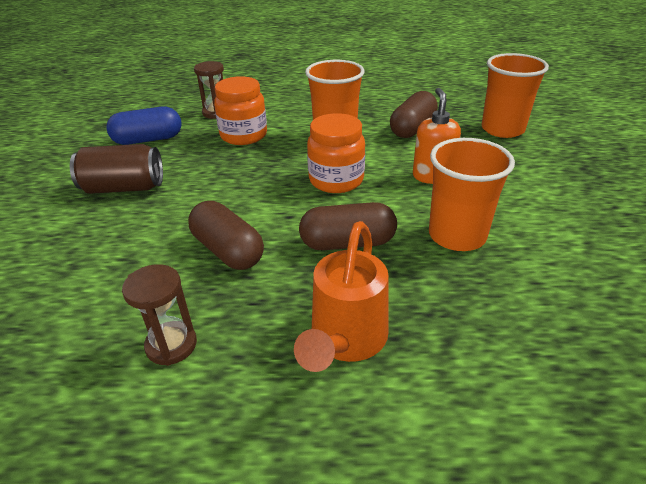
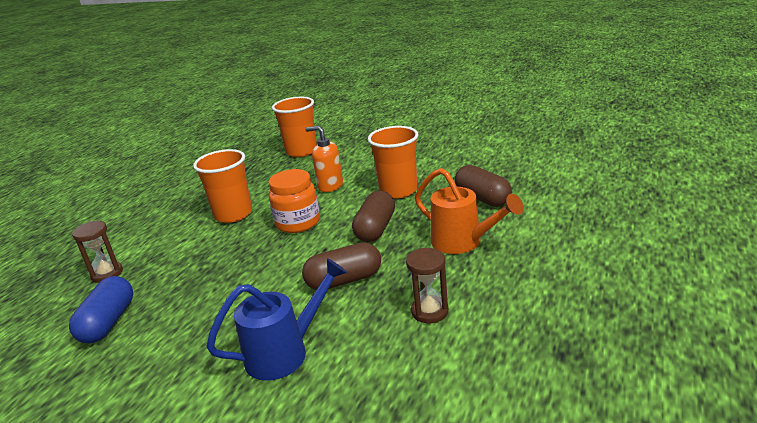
camera: 65 degrees left, 10 degrees down
brown can [70,144,163,194] -> none
orange jar [214,76,267,145] -> none
brown capsule [390,91,438,138] -> brown capsule moved to [455,165,512,207]
none -> blue watering can [206,258,348,381]

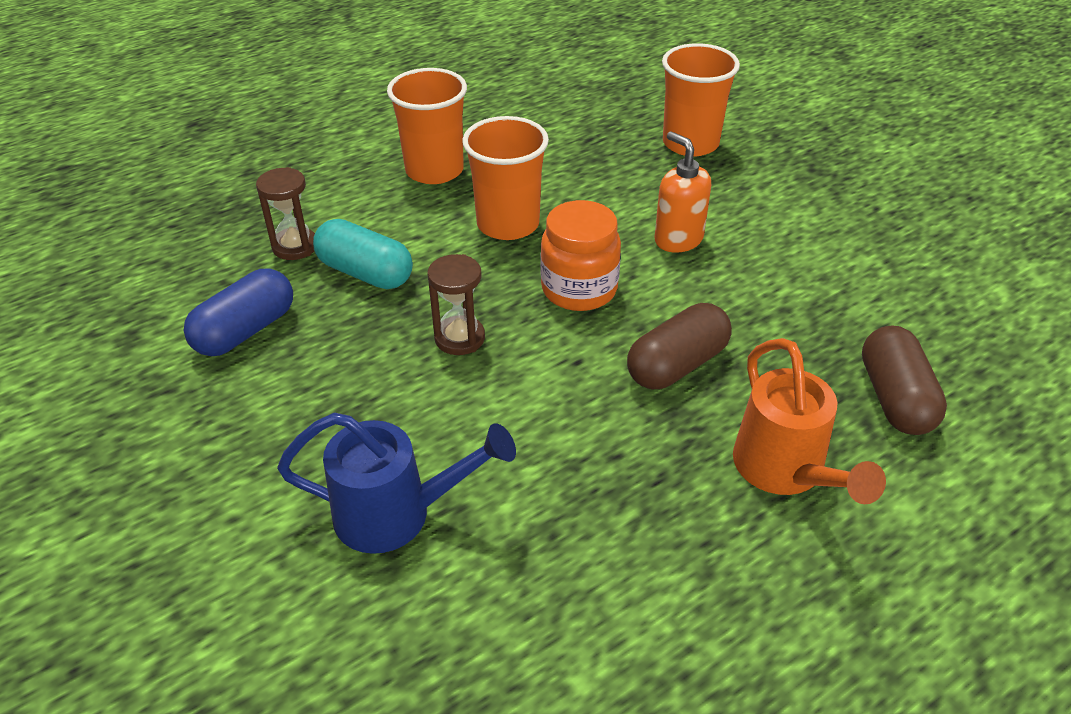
camera: 30 degrees right, 15 degrees up
brown capsule [302,242,381,290] -> none
orange cup [368,126,418,199] -> orange cup moved to [387,68,467,184]
brown hourglass [406,248,449,323] -> brown hourglass moved to [427,254,485,355]
none -> turquoise capsule [313,219,413,289]

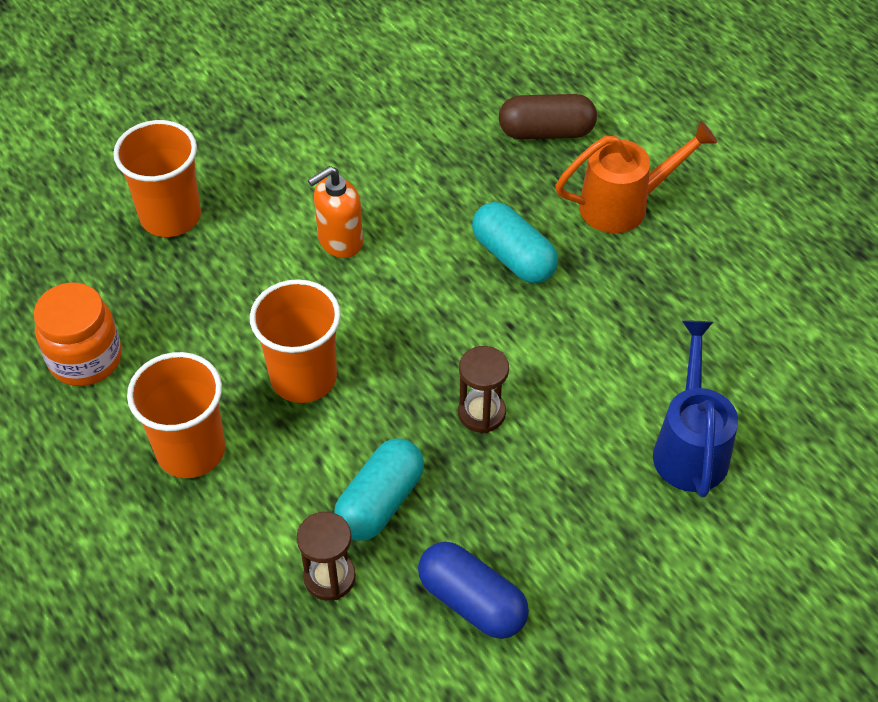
camera: 90 degrees left, 10 degrees up
orange jar [540,200,621,311] -> orange jar moved to [34,283,122,386]
brown capsule [627,303,732,389] -> turquoise capsule [472,202,558,283]

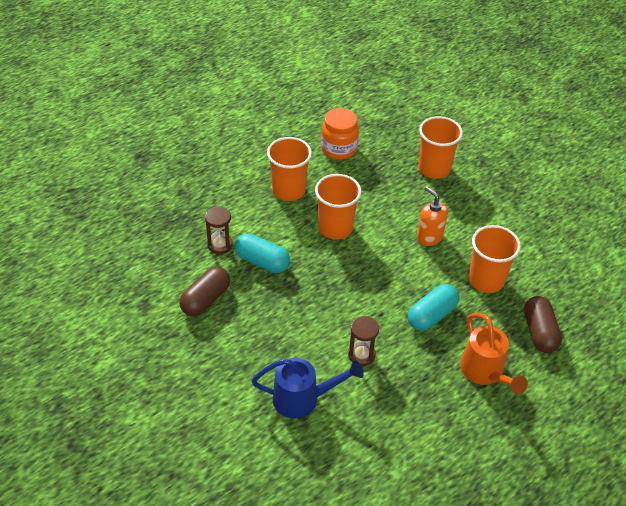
camera: 85 degrees right, 5 degrees down
blue capsule [418,542,529,639] -> brown capsule [179,267,230,316]
brown hourglass [458,346,509,433] -> brown hourglass moved to [348,316,379,366]
none -> orange cup [469,225,521,293]

